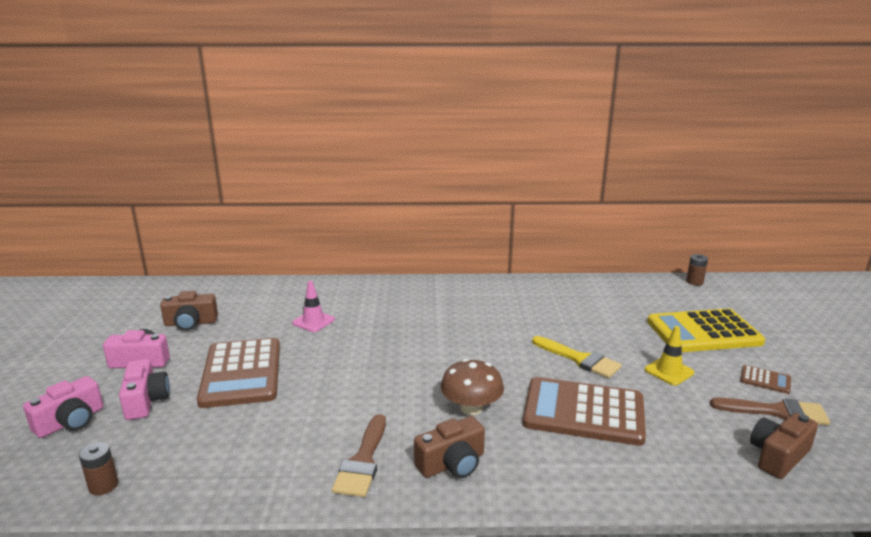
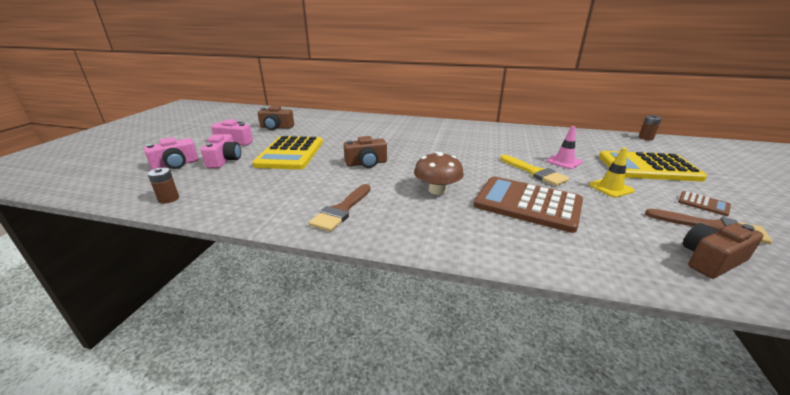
camera: 15 degrees right, 5 degrees up
brown calculator [197,338,280,408] -> yellow calculator [252,136,323,169]
pink traffic cone [292,281,335,332] -> pink traffic cone moved to [547,126,583,169]
brown camera [414,416,485,478] -> brown camera moved to [344,136,387,168]

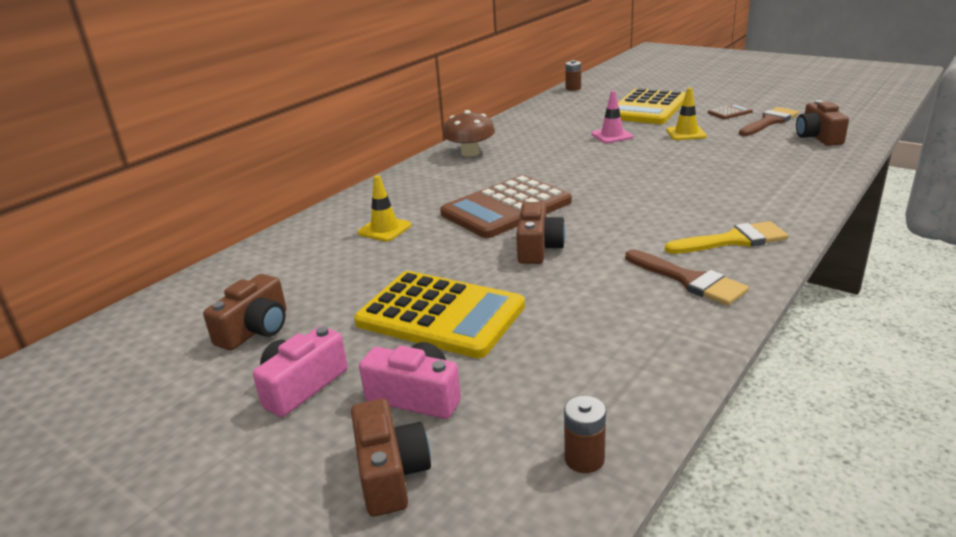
camera: 65 degrees left, 0 degrees up
pink camera [144,137,198,170] -> brown camera [351,399,431,517]
brown mushroom [414,152,464,195] -> brown mushroom moved to [443,110,495,157]
brown calculator [474,176,583,233] -> brown calculator moved to [440,175,572,238]
yellow brush [500,155,569,186] -> yellow brush moved to [665,221,788,254]
none -> yellow traffic cone [358,175,411,242]

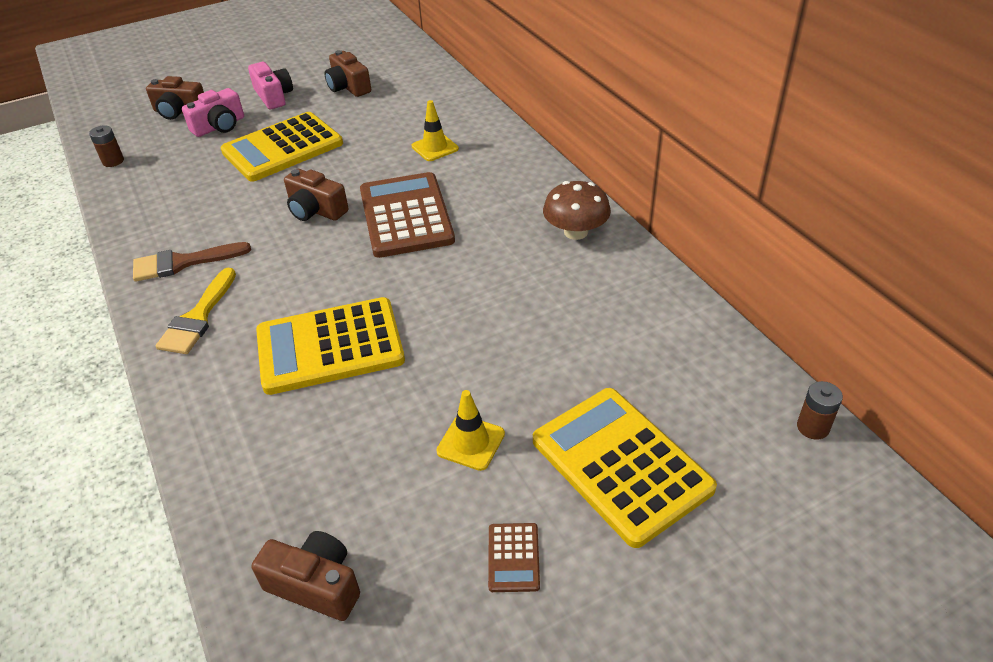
camera: 115 degrees right, 15 degrees up
pink traffic cone [591,91,633,143] -> none
brown brush [739,107,799,136] -> none
none -> yellow calculator [256,297,405,395]

